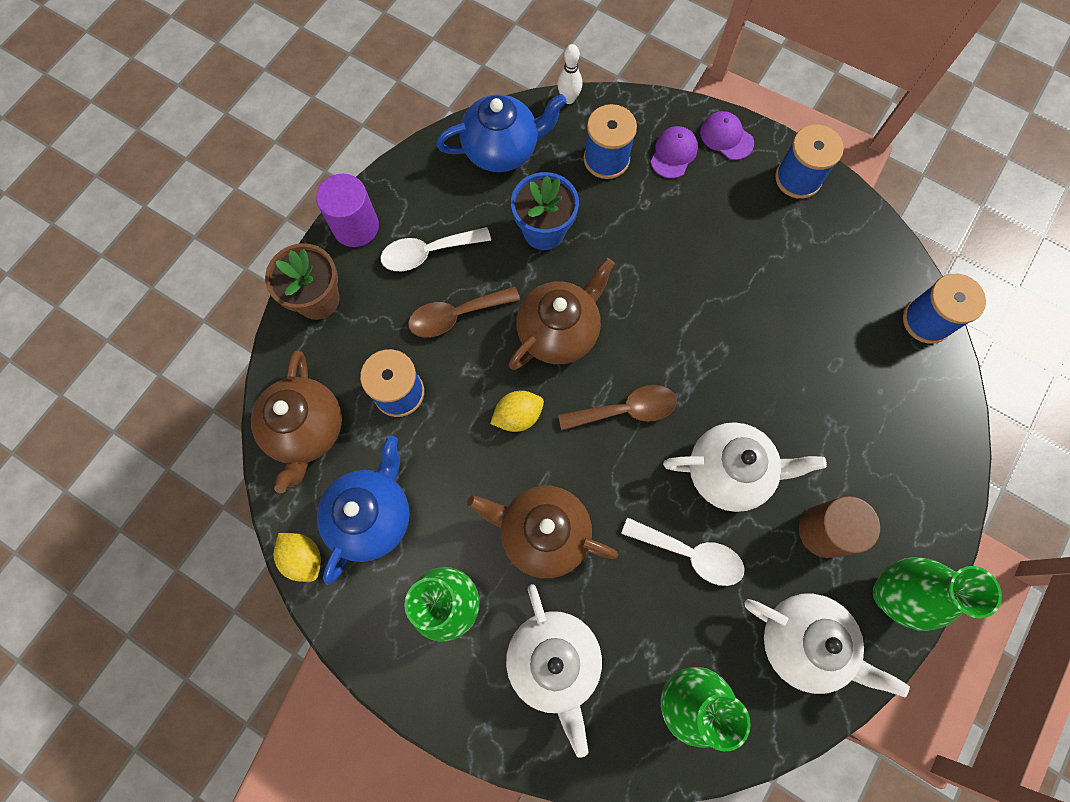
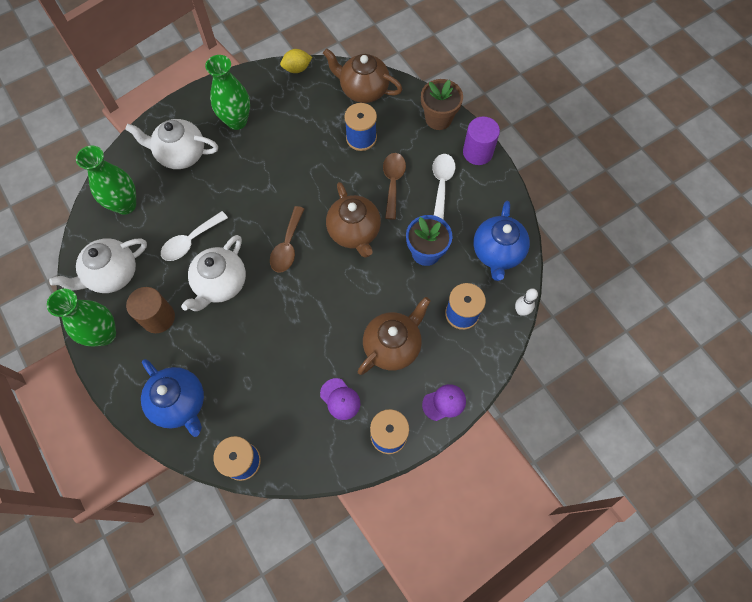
camera: 115 degrees right, 5 degrees down
blue teapot [317,436,410,585] -> blue teapot moved to [141,359,204,437]
brown teapot [467,486,618,578] -> brown teapot moved to [357,297,431,375]
yellow lemon [490,391,544,432] -> none
purple cap [650,126,698,178] -> purple cap moved to [320,378,360,420]

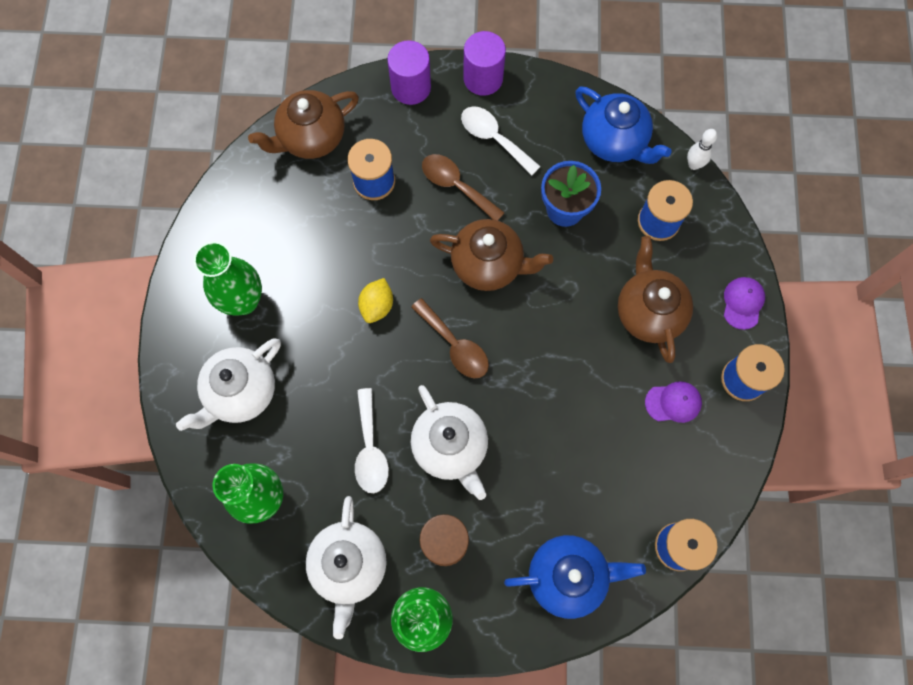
camera: 55 degrees left, 5 degrees up
yellow lemon [280,49,312,73] -> yellow lemon moved to [358,278,393,323]
brown flower pot [421,79,463,130] -> purple cylinder [387,40,431,105]

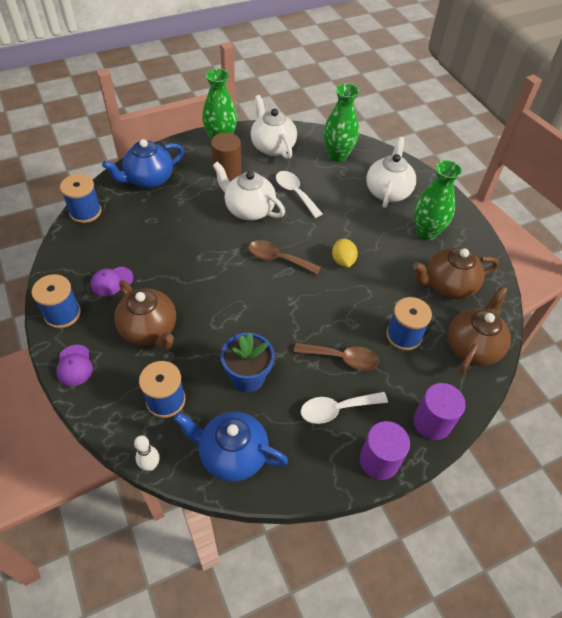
camera: 150 degrees right, 20 degrees down
brown teapot [430,219,553,291] -> brown teapot moved to [413,247,499,299]
white spoon [461,106,541,176] -> white spoon turned 150 degrees clockwise [301,392,388,424]

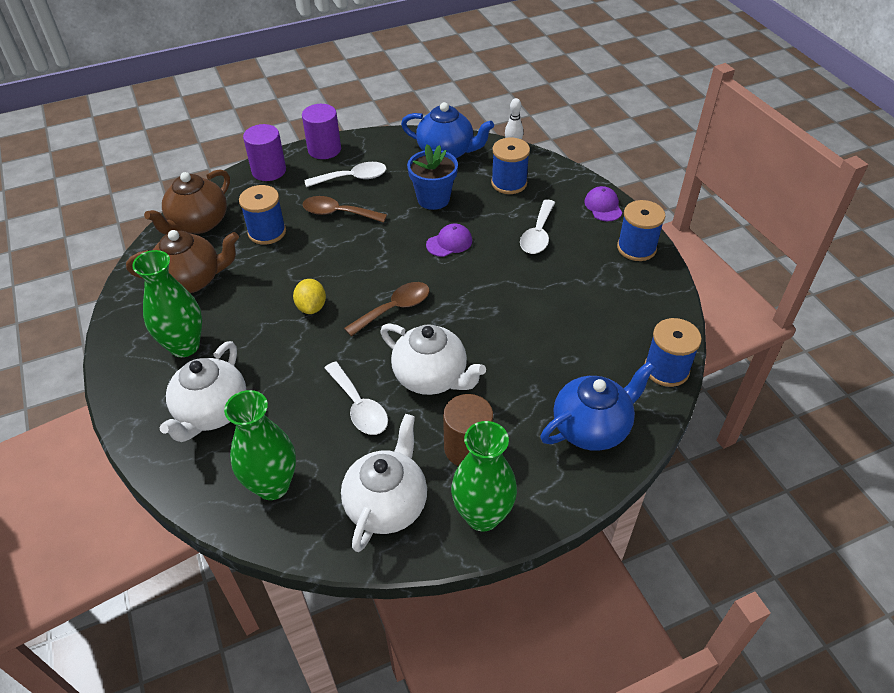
camera: 175 degrees left, 5 degrees down
purple cap [91,267,133,296] -> purple cap moved to [426,223,472,257]
brown teapot [114,280,176,350] -> white spoon [520,199,555,254]
brown spoon [248,240,321,274] -> brown spoon turned 60 degrees counterclockwise [344,282,430,336]
white teapot [251,95,297,159] -> white teapot turned 135 degrees counterclockwise [341,414,427,552]

